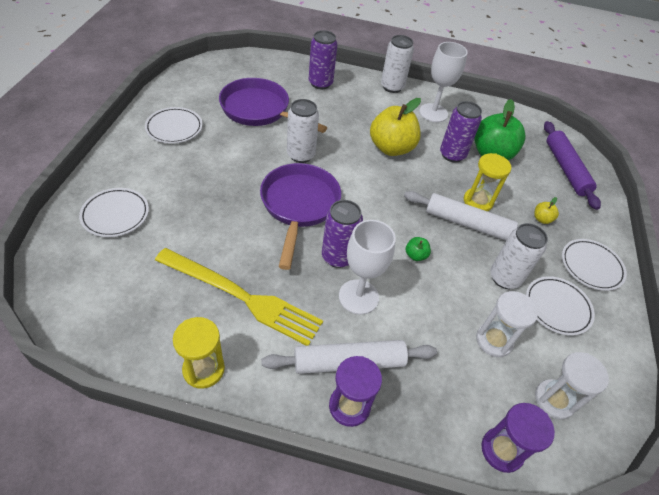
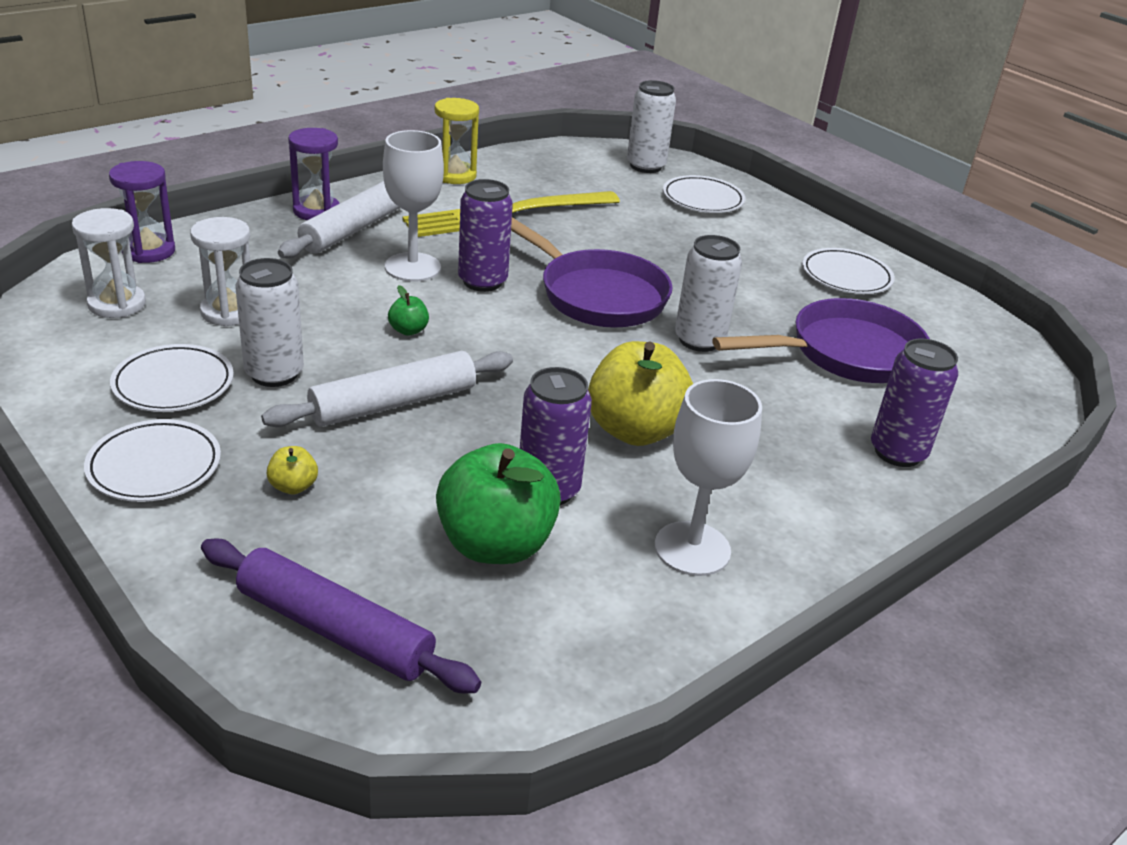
camera: 130 degrees right, 15 degrees down
white can [381,35,414,93] -> white can moved to [627,80,676,173]
yellow hourglass [464,153,512,211] -> none

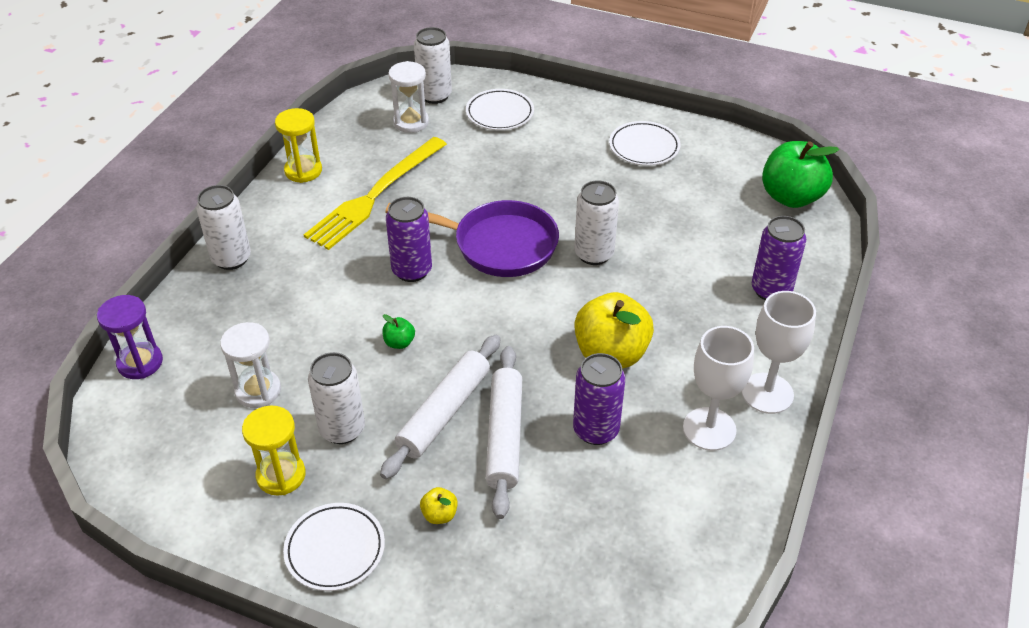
camera: 25 degrees left, 10 degrees up
white hourglass [72,208,146,318] -> white hourglass moved to [388,61,429,133]
white plate [110,344,234,412] -> yellow hourglass [242,405,305,496]
purple rolling pin [201,539,481,693] -> none
white rolling pin [278,181,400,259] -> white rolling pin moved to [485,346,522,519]
purple hourglass [288,128,340,220] -> white can [196,185,251,270]
white goblet [383,130,444,282] -> white goblet moved to [742,291,816,414]
green apple [436,443,561,564] -> green apple moved to [762,141,839,208]
purple pan [712,298,930,383] -> none

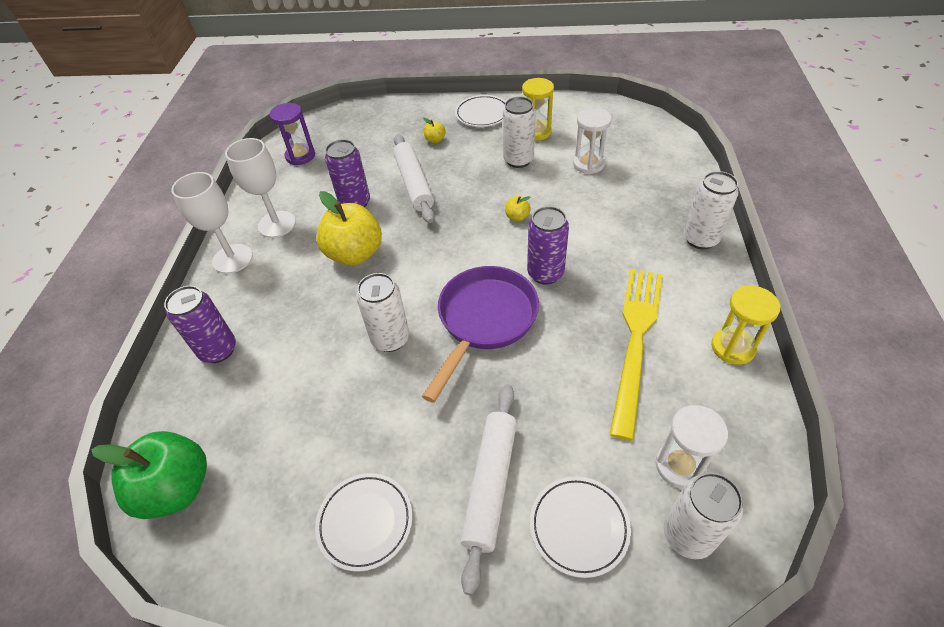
camera: 165 degrees right, 5 degrees up
purple hourglass [97,295,163,379] -> purple hourglass moved to [270,103,315,165]
white rolling pin [380,335,501,479] -> white rolling pin moved to [461,384,517,595]
green apple [382,314,415,349] -> yellow apple [505,196,531,221]
purple pan [385,200,559,277] -> purple pan turned 120 degrees clockwise [422,266,539,403]

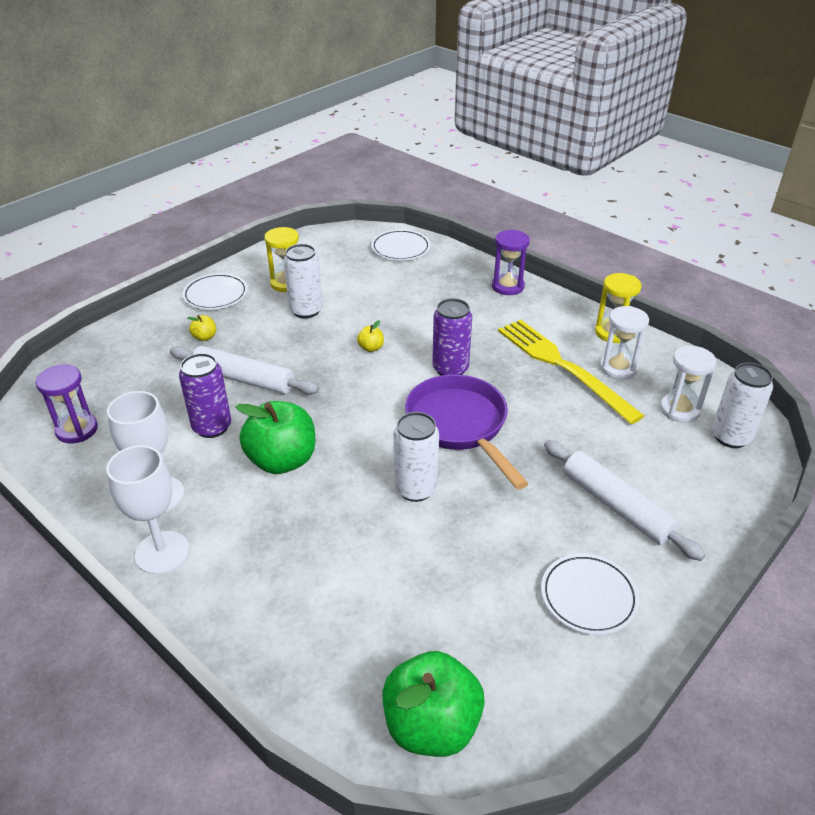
camera: 55 degrees left, 10 degrees down
purple can [164,286,236,363] -> none
yellow apple [316,191,382,266] -> green apple [235,401,315,474]
white plate [530,476,631,578] -> white plate moved to [371,229,431,261]
white hourglass [573,108,612,174] -> white hourglass moved to [600,306,649,379]
white can [684,171,738,249] -> purple hourglass [492,230,530,295]

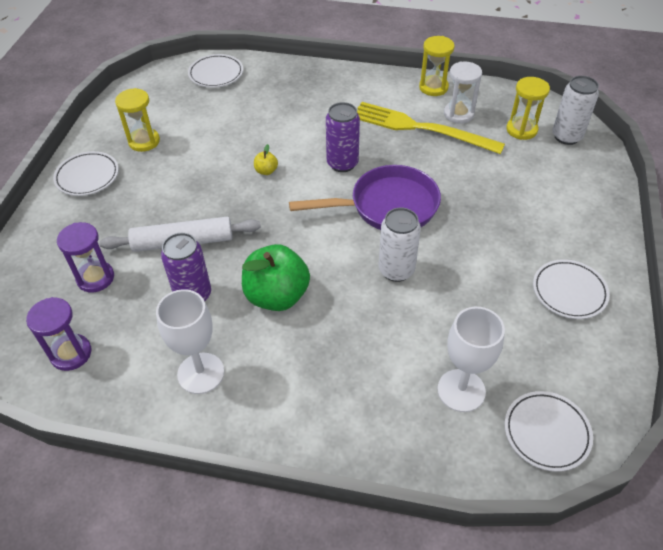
camera: 30 degrees left, 10 degrees up
white goblet [106,445,189,574] -> white goblet moved to [438,307,505,412]
yellow apple [188,315,216,341] -> none
white can [284,244,323,319] -> none
green apple [383,651,485,757] -> white plate [505,391,593,472]
purple pan [405,374,529,489] -> purple pan turned 135 degrees clockwise [289,165,441,230]
purple hourglass [492,230,530,295] -> purple hourglass moved to [57,222,114,292]
white rolling pin [544,440,706,561] -> none
white hourglass [660,345,717,423] -> yellow hourglass [506,77,550,140]

